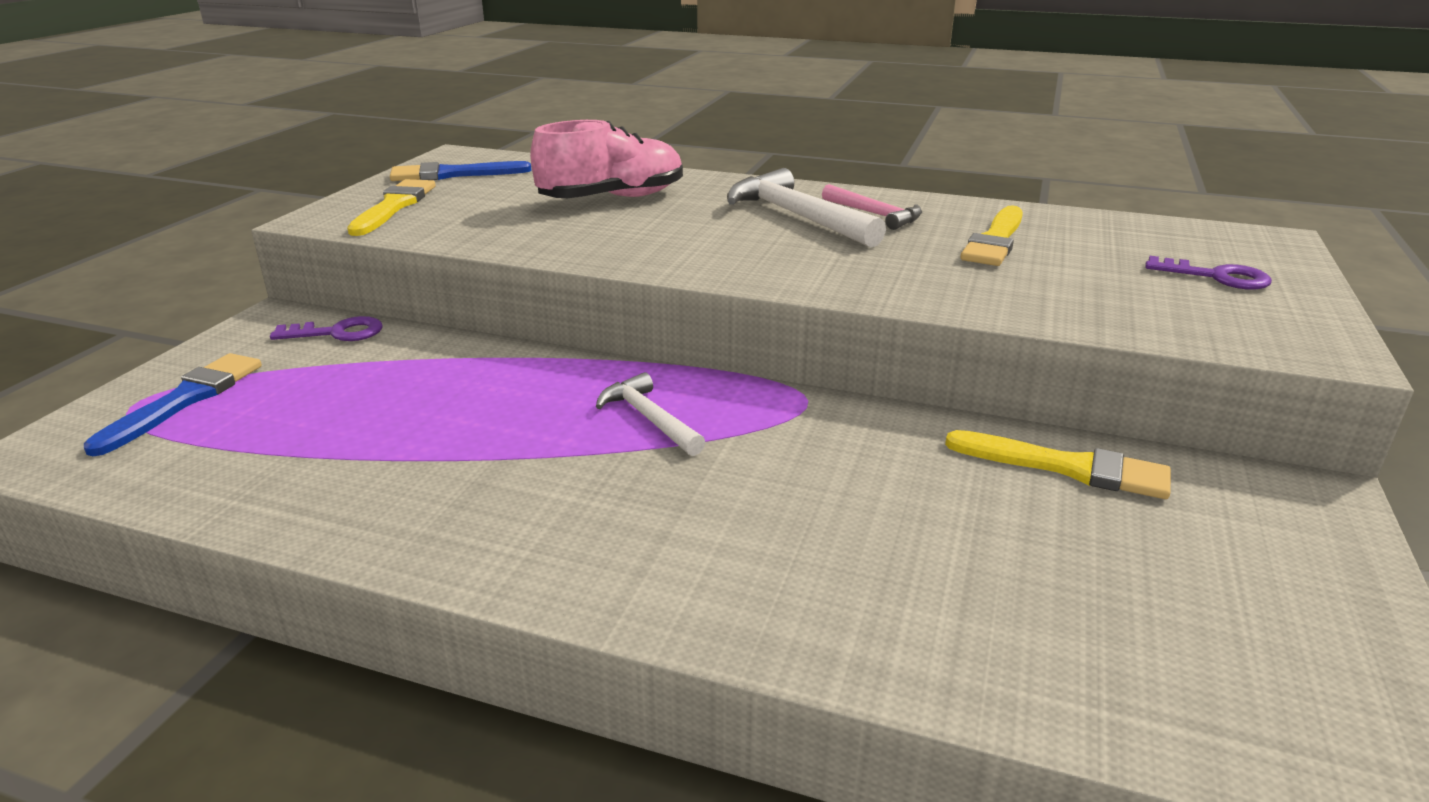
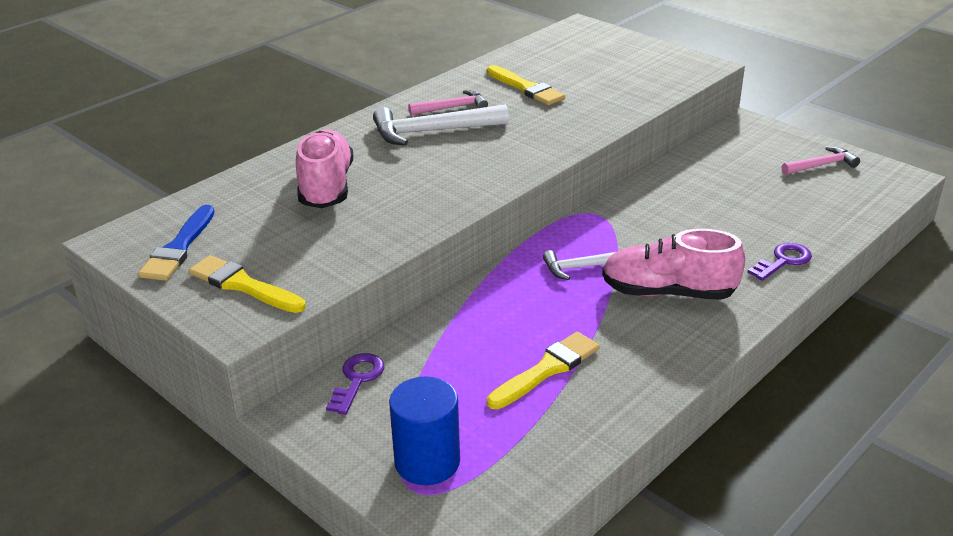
camera: 65 degrees left, 5 degrees up
blue brush [84,353,262,456] -> blue cylinder [389,377,460,485]
yellow brush [945,430,1171,499] -> yellow brush moved to [487,332,600,409]
purple key [1145,256,1272,290] -> purple key moved to [747,243,812,281]
none -> pink shoe [602,229,745,300]
none -> pink hammer [782,146,860,175]

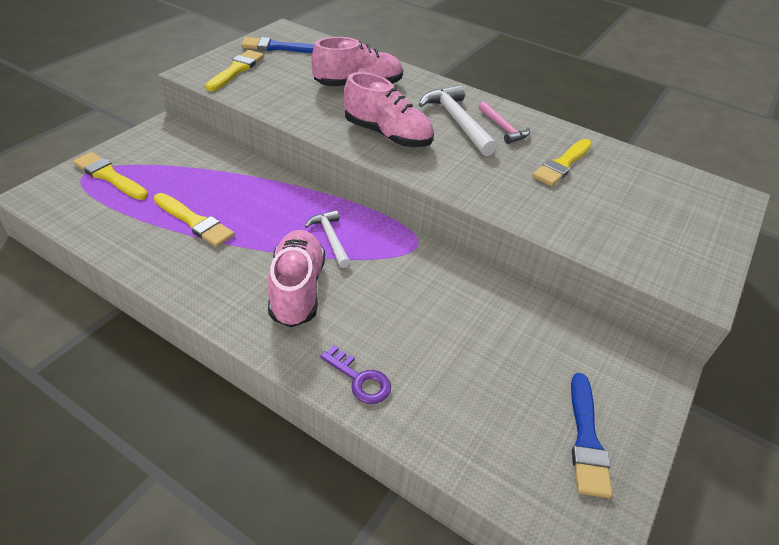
camera: 75 degrees right, 10 degrees up
purple key [326,353,385,415] -> none
blue cylinder [389,377,460,485] -> yellow brush [73,152,148,200]
pink hammer [782,146,860,175] -> blue brush [571,373,612,498]
none -> pink shoe [344,72,434,147]

